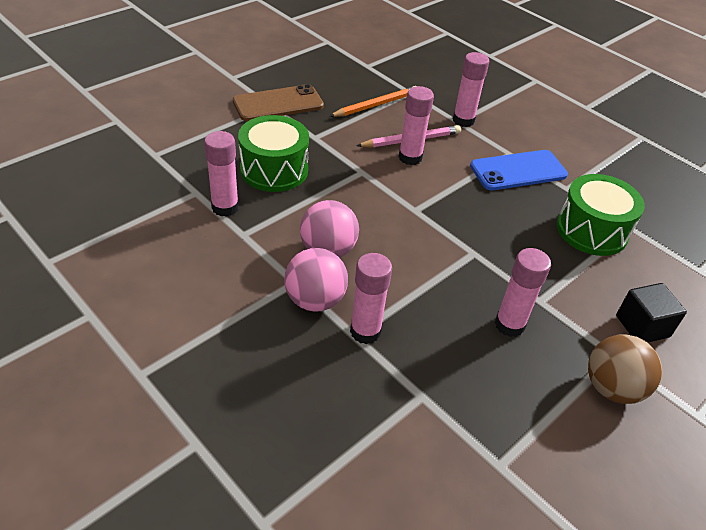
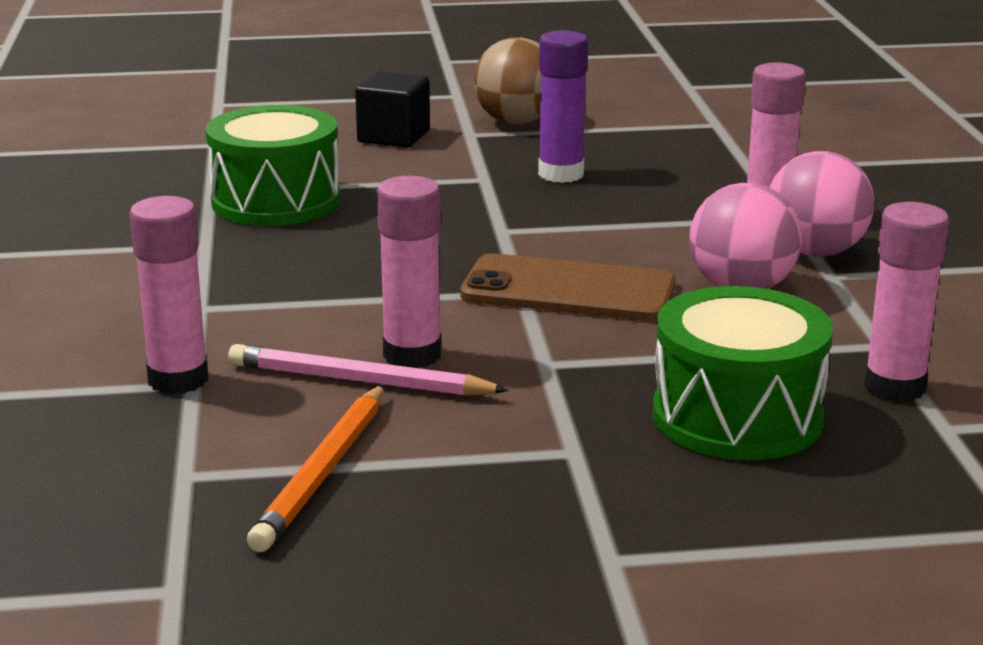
camera: 140 degrees left, 20 degrees down
brown phone [233,84,324,121] -> brown phone moved to [460,253,676,321]
orange pencil [329,86,415,117] -> orange pencil turned 75 degrees counterclockwise [247,384,384,552]
blue phone [470,150,568,190] -> none
pink glue stick [495,248,551,337] -> purple glue stick [538,30,588,183]

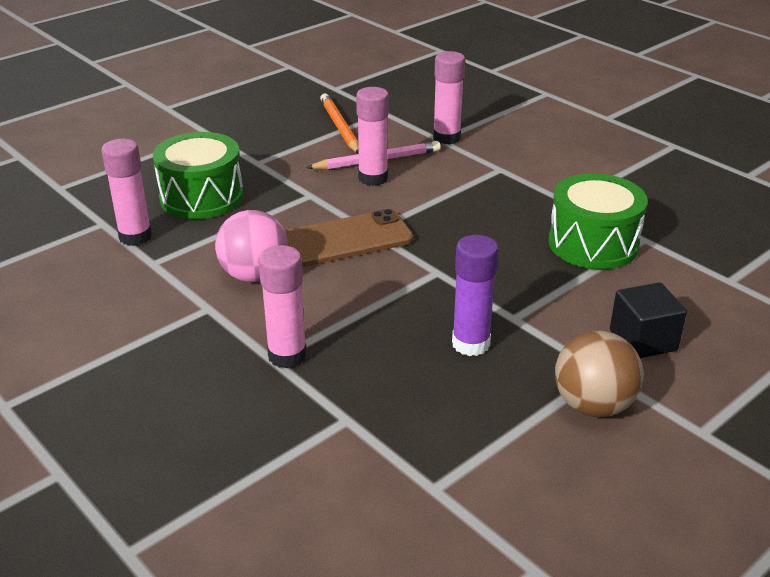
camera: 145 degrees right, 10 degrees up
pink ball [769,151,875,257] -> none

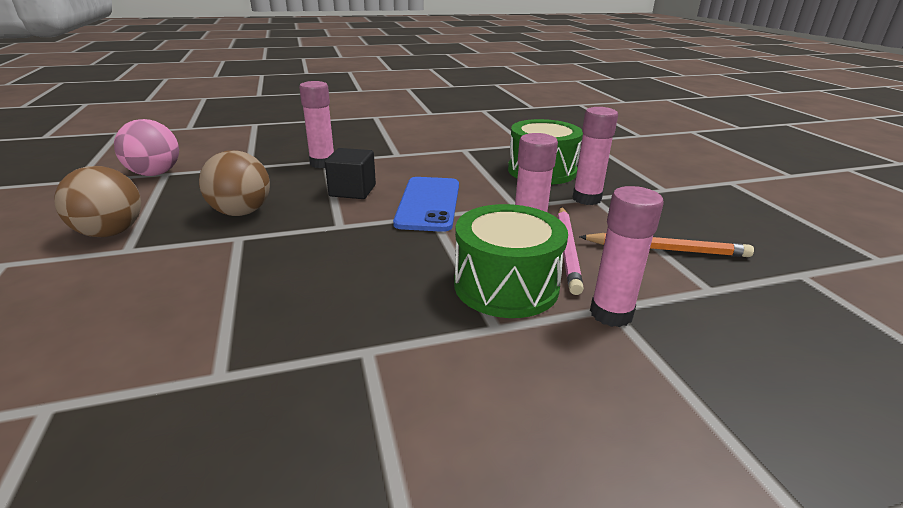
camera: 115 degrees right, 5 degrees down
pink glue stick [101,139,152,246] -> pink glue stick moved to [572,107,618,205]
pink ball [215,210,288,282] -> pink ball moved to [114,119,179,176]
brown phone [285,209,414,267] -> blue phone [393,177,459,232]
purple glue stick [452,235,499,356] -> brown ball [199,150,270,216]
green drum [548,173,648,269] -> green drum moved to [454,204,568,318]
black cube [610,282,687,358] -> black cube moved to [325,148,376,199]

